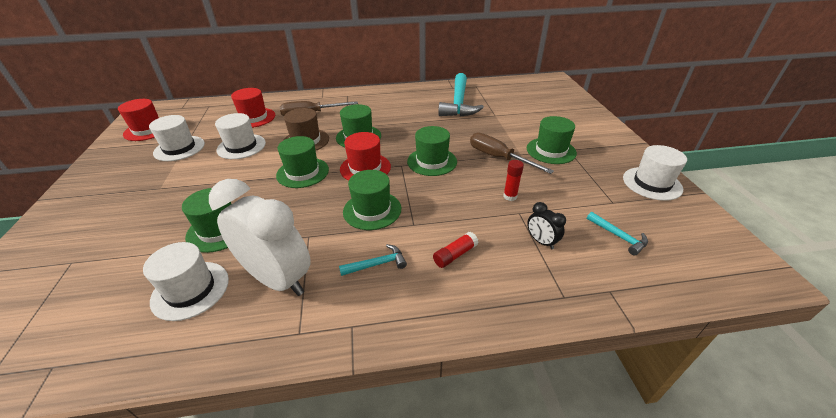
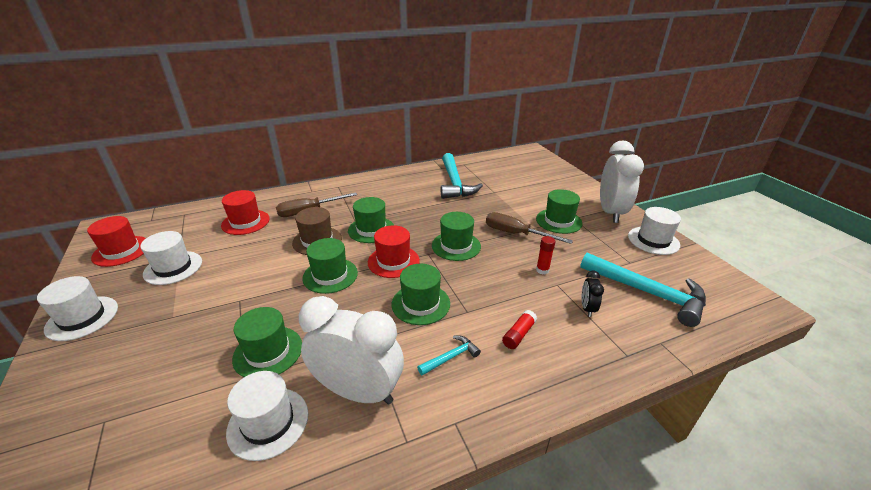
camera: 15 degrees left, 5 degrees down
white hat [215,113,266,159] -> white hat moved to [37,276,118,341]
black clock [527,202,566,249] -> black clock turned 60 degrees clockwise [582,271,604,317]
turquoise hammer [587,212,648,255] -> turquoise hammer [580,253,706,327], size x2.20
none -> white clock [600,141,644,223]

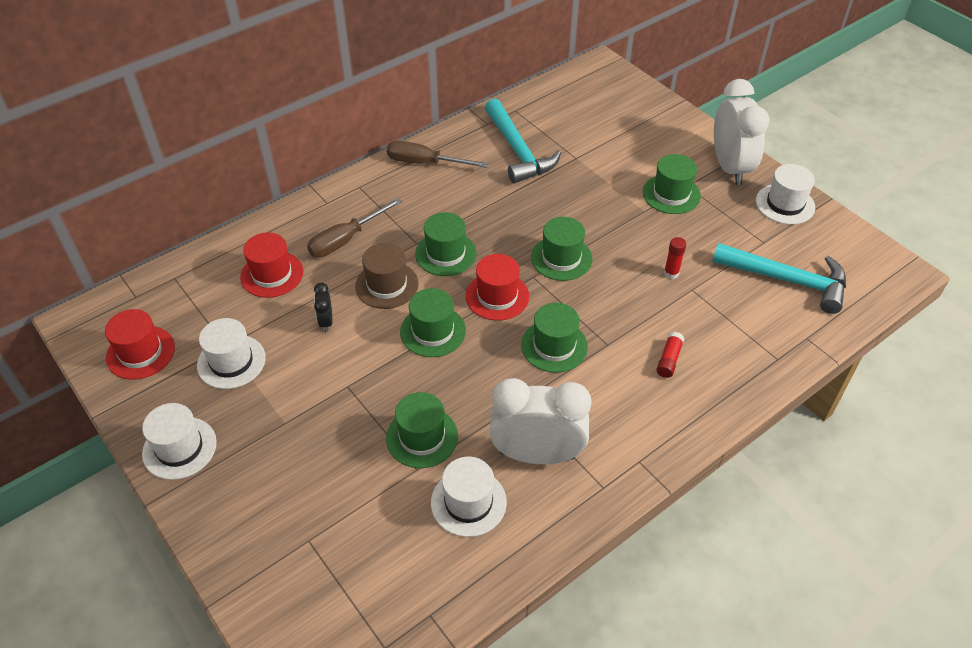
camera: 15 degrees left, 15 degrees up
turquoise hammer [417,335,481,376] -> none
brown screwdriver [486,212,573,244] -> brown screwdriver moved to [387,141,488,168]
black clock [582,271,604,317] -> black clock moved to [314,283,333,332]

